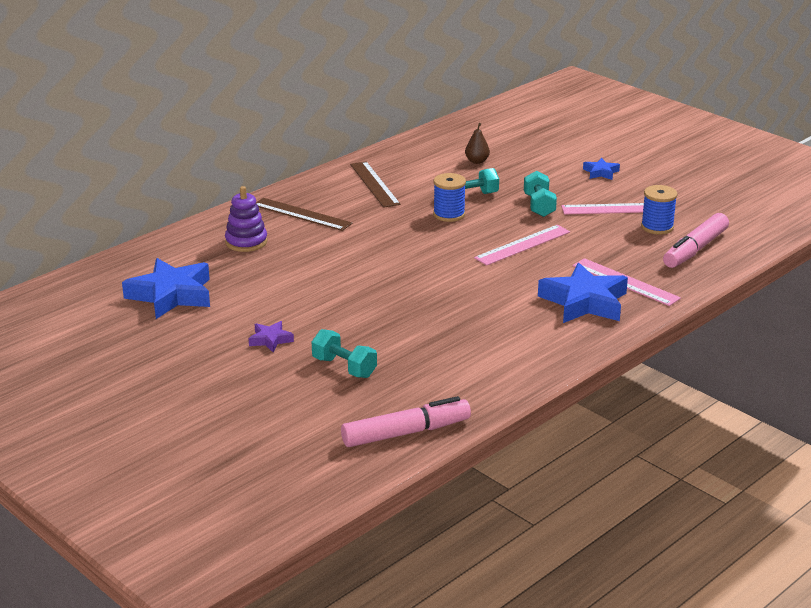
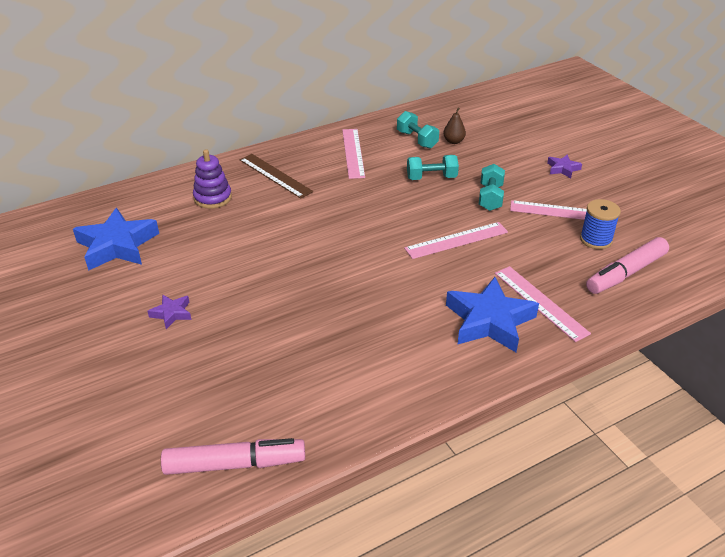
camera: 15 degrees right, 10 degrees up
turquoise dumbbell [312,329,377,378] -> turquoise dumbbell moved to [397,111,439,149]
brown ruler [350,161,401,208] -> pink ruler [342,129,365,179]
blue spool [433,173,466,222] -> none
blue star [583,158,620,180] -> purple star [547,154,582,178]

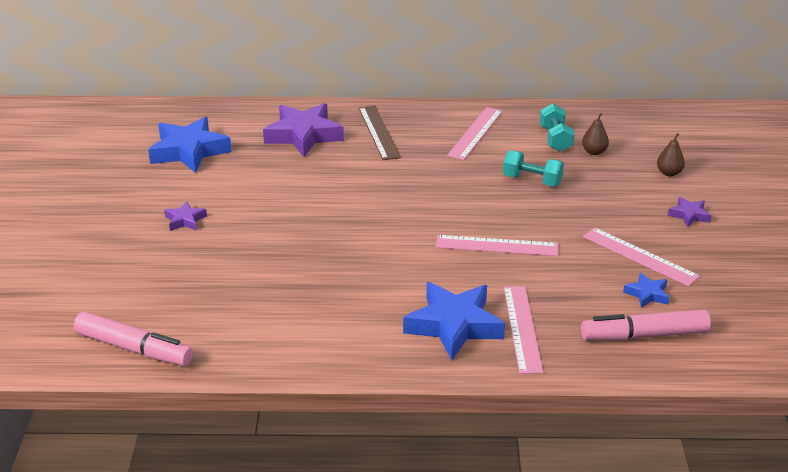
camera: 30 degrees right, 5 degrees down
purple stacking toy [193,149,232,209] -> purple star [263,103,344,157]
turquoise dumbbell [479,164,505,211] -> none
blue spool [580,199,621,249] -> blue star [623,273,669,308]
none -> brown pear [657,133,685,177]

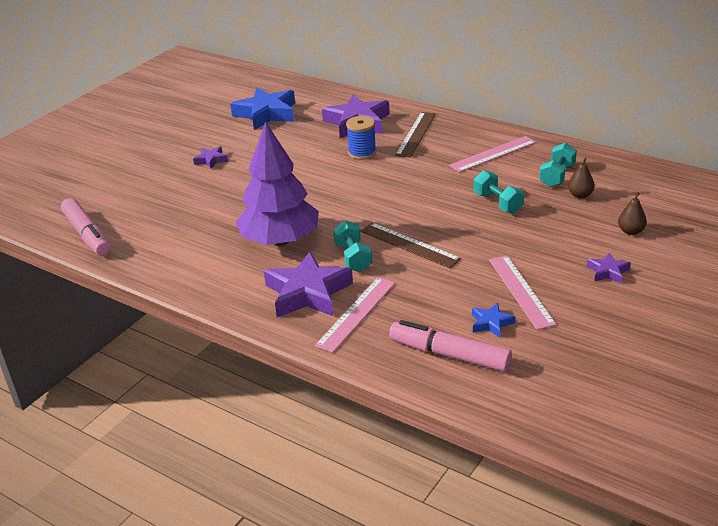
camera: 35 degrees right, 0 degrees up
blue star [403,282,505,361] -> purple star [264,252,353,317]
pink ruler [436,235,558,256] -> brown ruler [361,222,461,268]
none -> purple tree [236,121,319,246]
none -> turquoise dumbbell [333,220,372,272]
none -> blue spool [346,116,376,160]

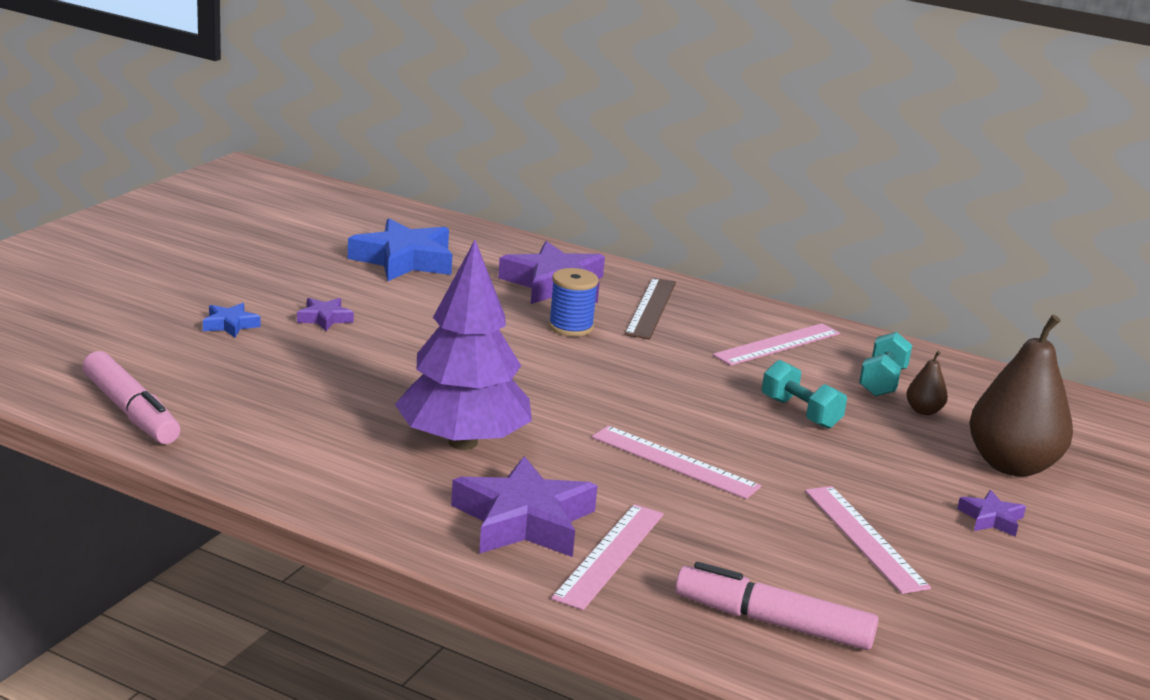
camera: 10 degrees left, 10 degrees down
turquoise dumbbell [333,220,372,272] -> none
brown ruler [361,222,461,268] -> pink ruler [592,426,761,499]
blue star [472,303,516,338] -> blue star moved to [203,303,261,338]
brown pear [618,192,647,235] -> brown pear [969,315,1073,477], size x2.32

